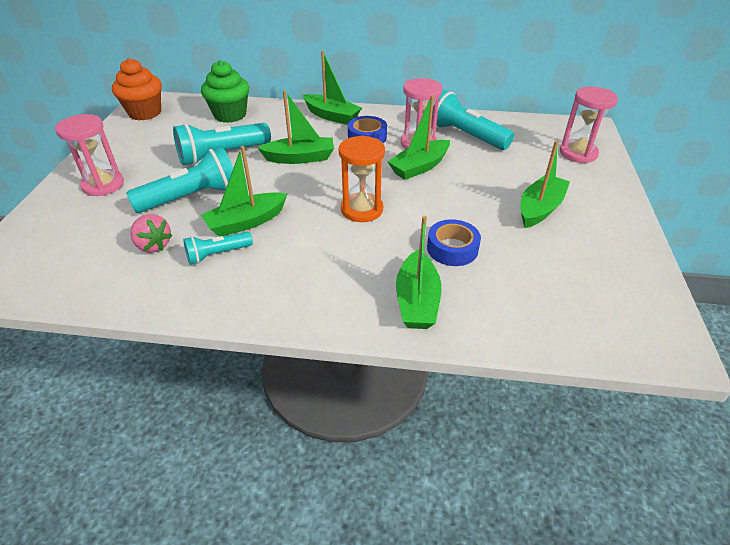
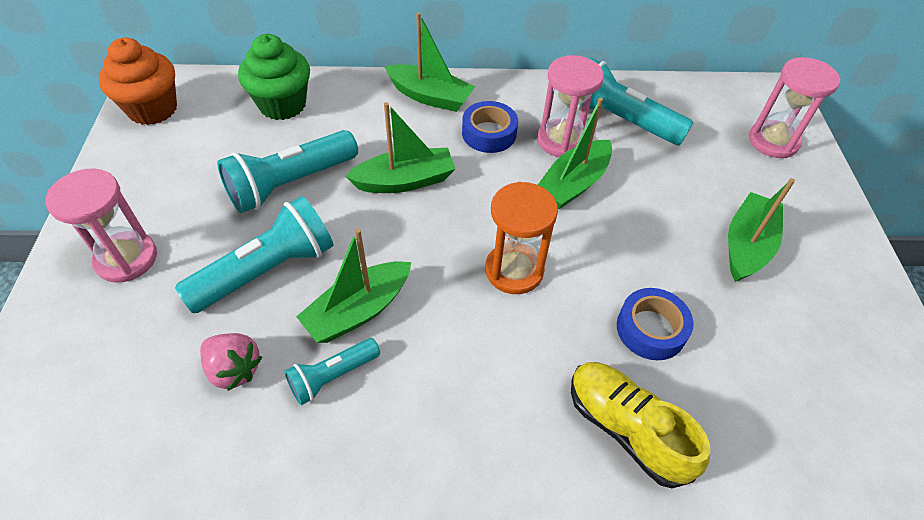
camera: 10 degrees left, 10 degrees up
green boat [396,216,442,329] -> yellow shoe [571,362,710,488]

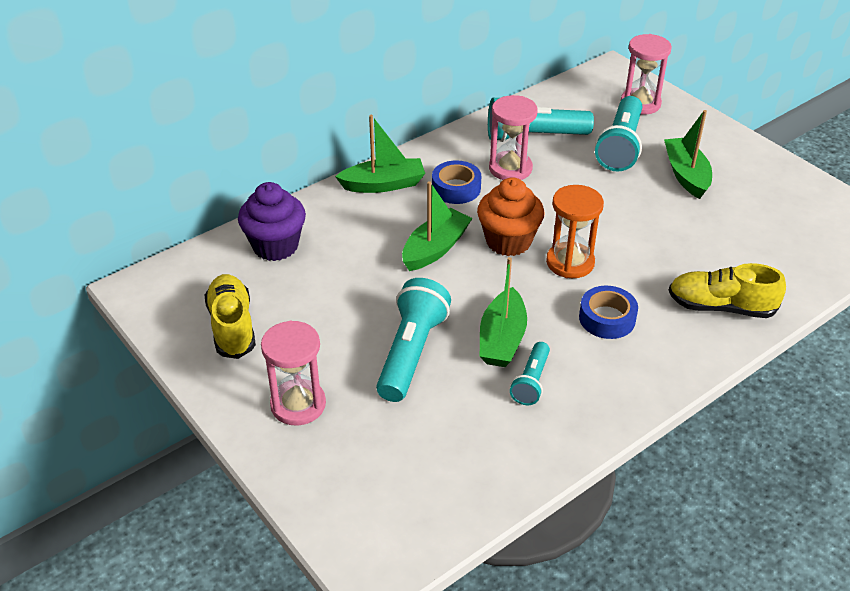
camera: 35 degrees left, 10 degrees down
orange cupcake [99,37,177,125] -> orange cupcake moved to [477,177,544,256]
pink strawberry [200,333,262,391] -> none
turquoise flashlight [217,130,358,213] -> turquoise flashlight moved to [595,96,642,172]
green cupcake [238,34,310,120] -> purple cupcake [238,182,306,261]
green boat [538,98,612,209] -> none
blue tape [617,288,694,360] -> blue tape moved to [579,286,638,339]
none -> yellow shoe [205,274,256,359]

